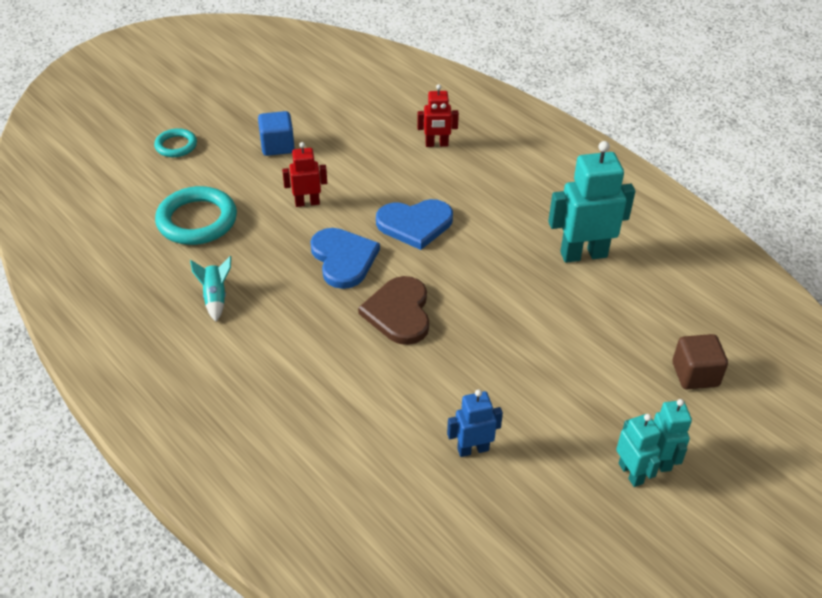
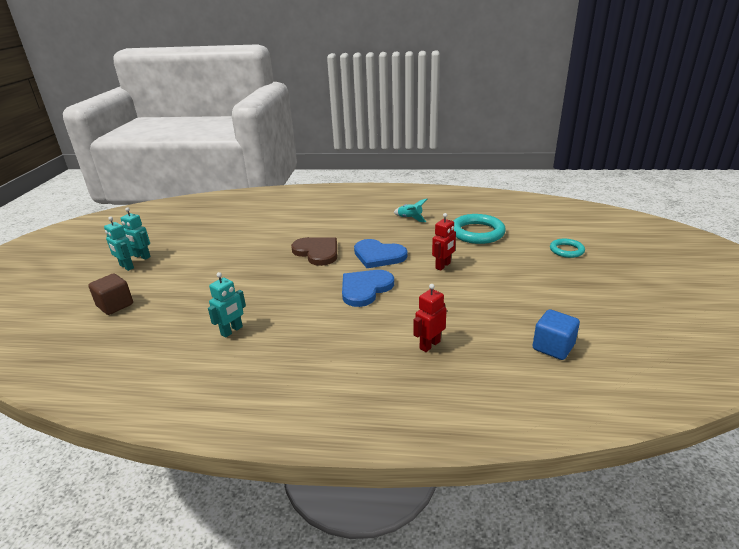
camera: 140 degrees right, 15 degrees down
blue cube [258,111,295,156] -> blue cube moved to [533,309,580,360]
blue robot [447,389,503,457] -> none
turquoise robot [548,141,635,263] -> turquoise robot [208,272,246,338], size x0.56

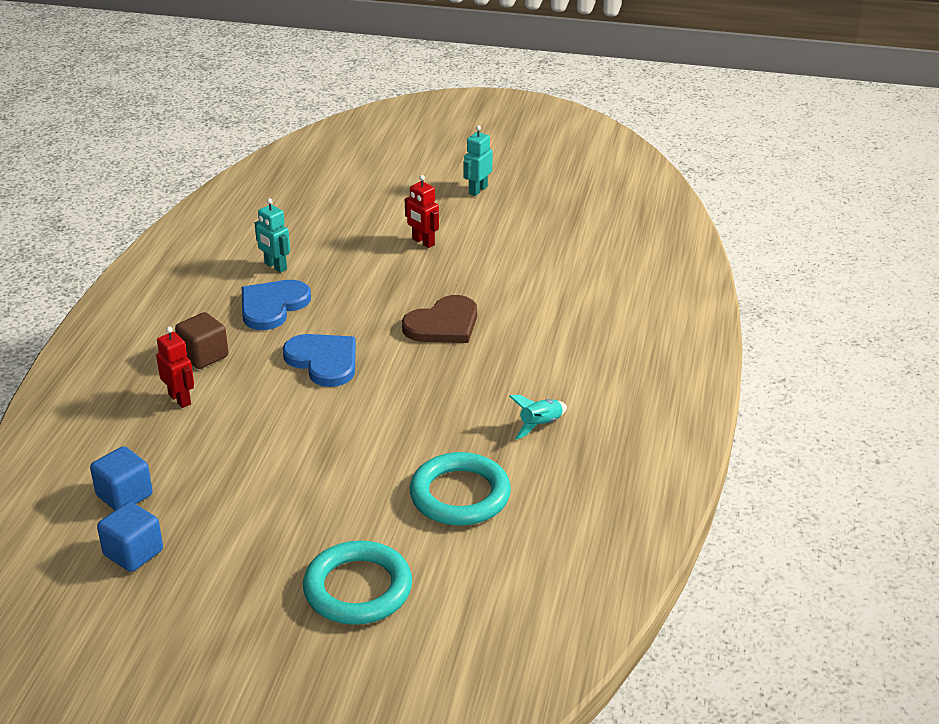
camera: 95 degrees right, 5 degrees up
brown cube [89,274,133,315] -> brown cube moved to [175,312,228,369]
turquoise robot [104,217,134,271] -> none
blue heart [354,239,407,268] -> blue heart moved to [242,280,311,330]
red robot [432,213,456,271] -> red robot moved to [405,175,439,248]
turquoise ring [550,238,585,258] -> turquoise ring [303,541,412,625], size x1.76
none -> blue cube [97,502,163,572]

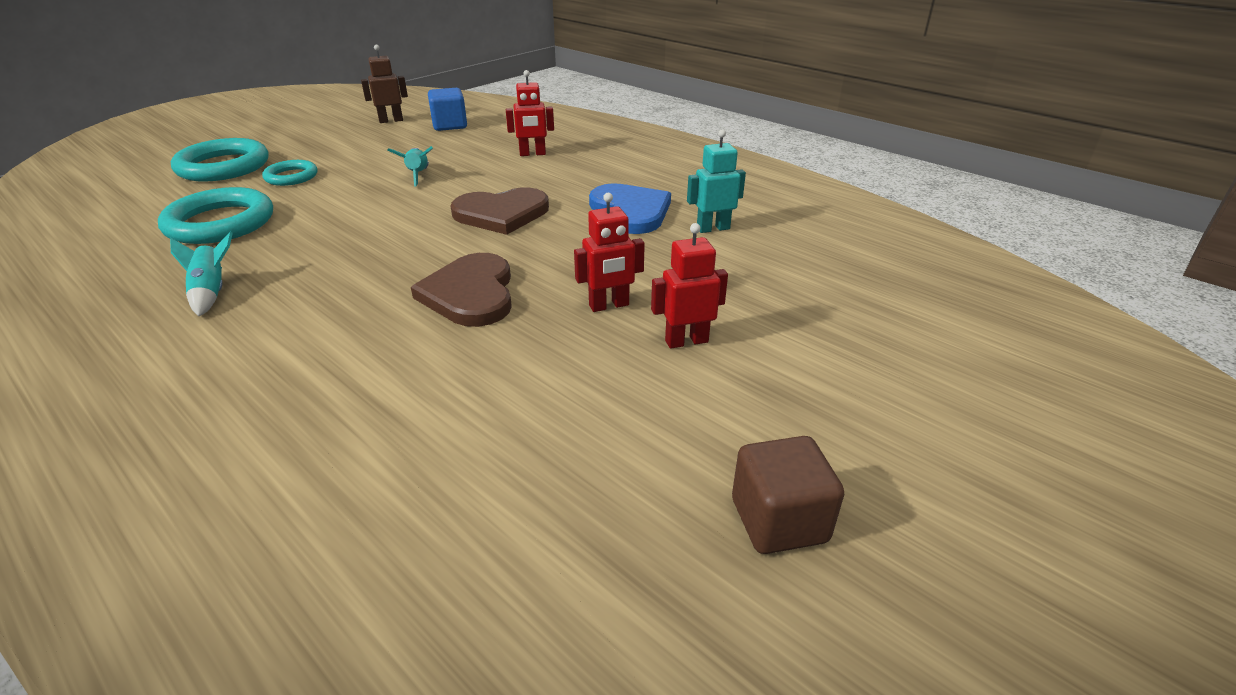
camera: 120 degrees right, 0 degrees up
blue cube [97,502,163,572] -> brown robot [361,45,408,123]
brown cube [175,312,228,369] -> brown cube moved to [732,436,844,554]
blue heart [283,334,356,387] -> brown heart [451,187,549,235]
turquoise robot [464,126,493,196] -> none
none -> turquoise ring [262,160,318,186]
none -> turquoise rocket [387,146,433,187]
none -> red robot [574,193,645,312]

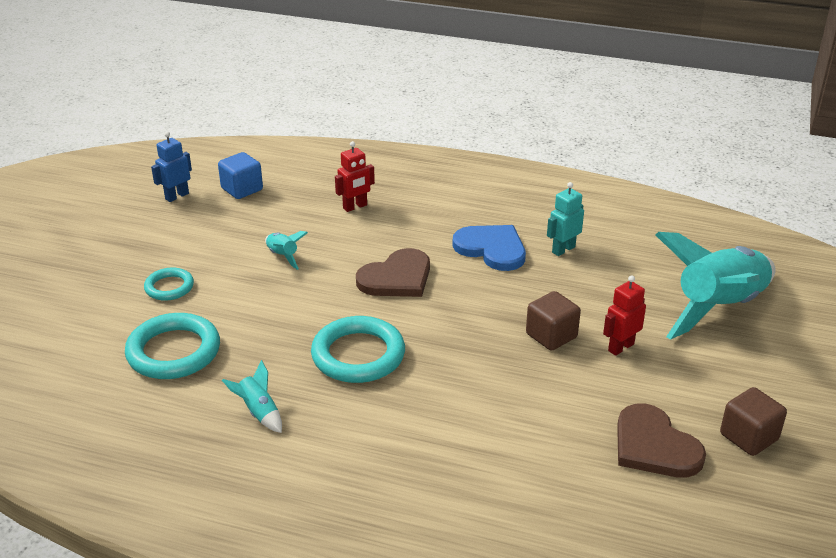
camera: 25 degrees left, 0 degrees up
turquoise ring [171,138,268,181] -> turquoise ring moved to [311,316,405,383]
brown robot [361,45,408,123] -> blue robot [151,132,192,202]
brown heart [411,253,512,327] -> brown heart moved to [617,404,706,478]
red robot [574,193,645,312] -> brown cube [526,291,581,351]
none -> turquoise rocket [655,232,776,340]

